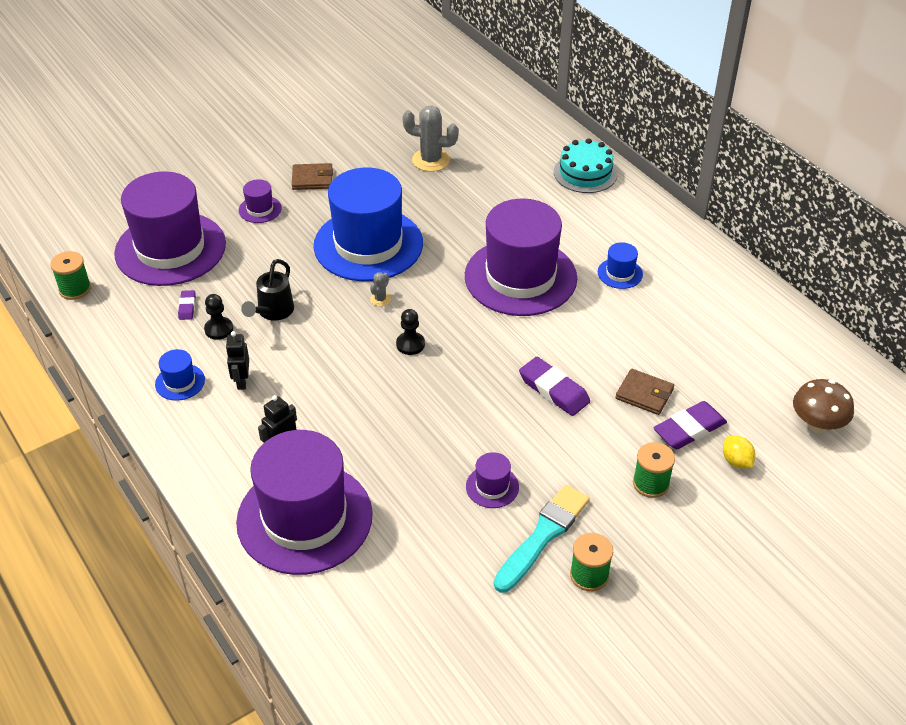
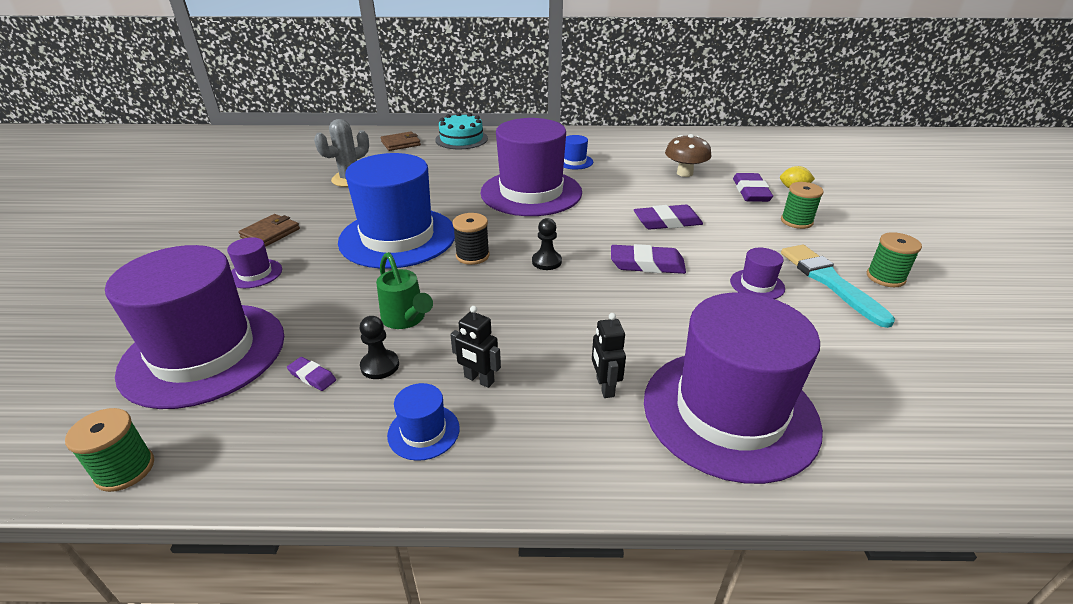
camera: 55 degrees left, 10 degrees down
black watering can [241,259,294,321] -> green watering can [376,252,433,329]
grey cactus [370,272,391,306] -> black spool [453,213,490,265]
brown wallet [615,369,674,415] -> brown wallet moved to [381,131,421,151]
brown mushroom [793,379,854,433] -> brown mushroom moved to [665,134,711,177]
none -> purple eraser [611,244,686,274]

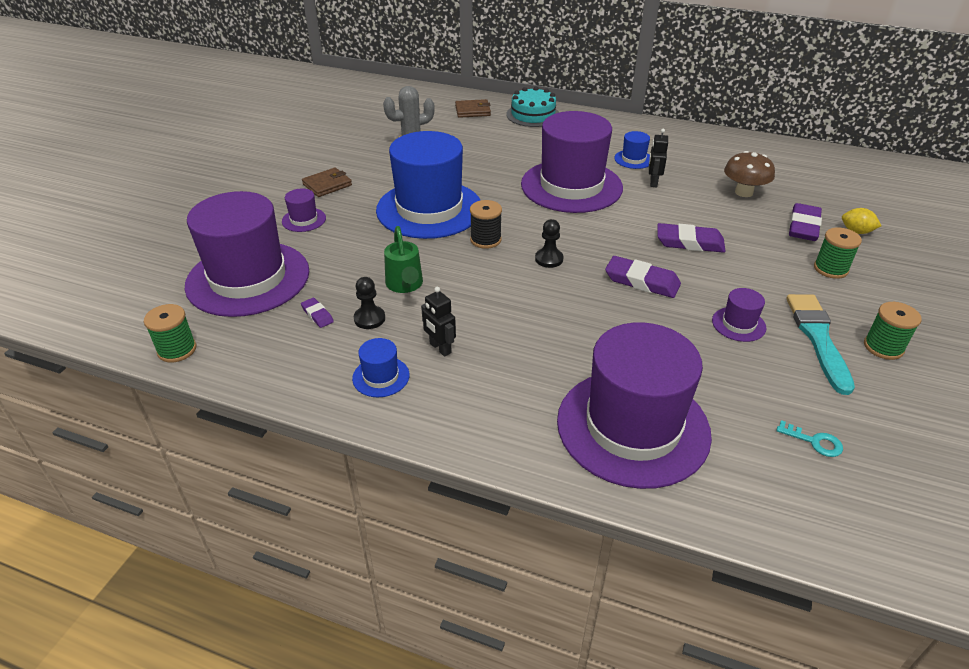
camera: 20 degrees right, 5 degrees up
black robot [592,313,626,398] -> black robot moved to [649,129,668,187]
none -> turquoise key [776,420,843,457]

